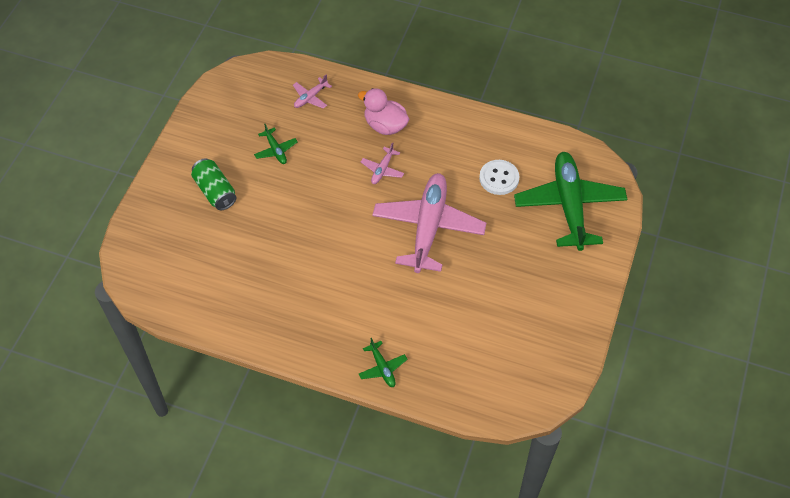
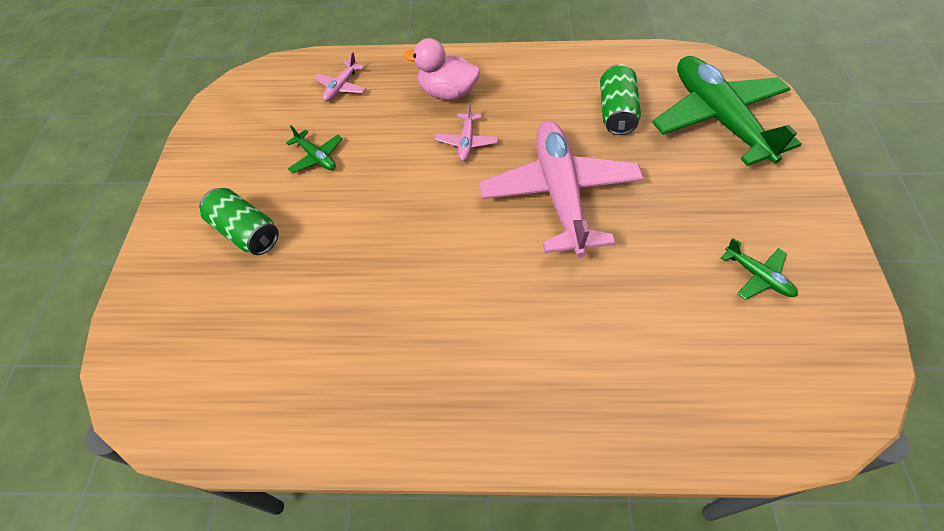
camera: 15 degrees left, 0 degrees up
green plane [359,338,408,387] -> green plane moved to [721,238,798,300]
white button [479,160,520,195] -> green can [600,64,641,135]

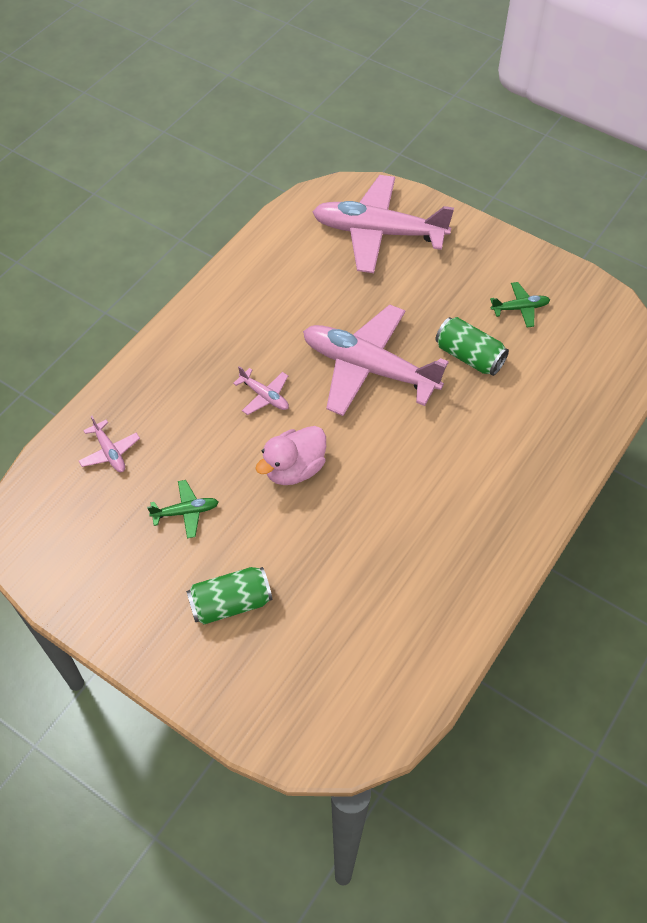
camera: 60 degrees left, 0 degrees up
pink duck [404,38,480,100] -> pink duck moved to [255,426,326,485]
green can [600,64,641,135] -> green can moved to [435,317,509,376]
green plane [652,56,802,166] -> pink plane [312,175,454,273]

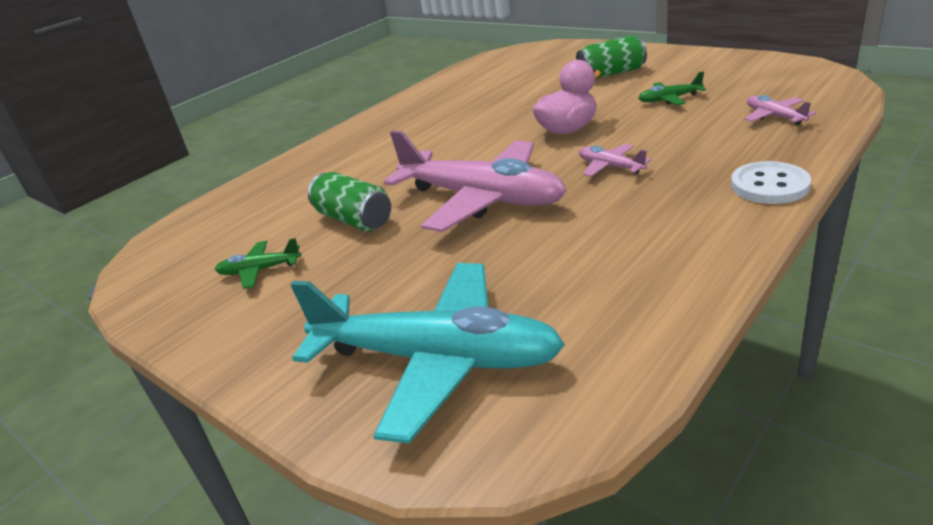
camera: 170 degrees left, 25 degrees down
pink plane [312,175,454,273] -> turquoise plane [290,263,565,443]
none -> white button [731,161,811,204]

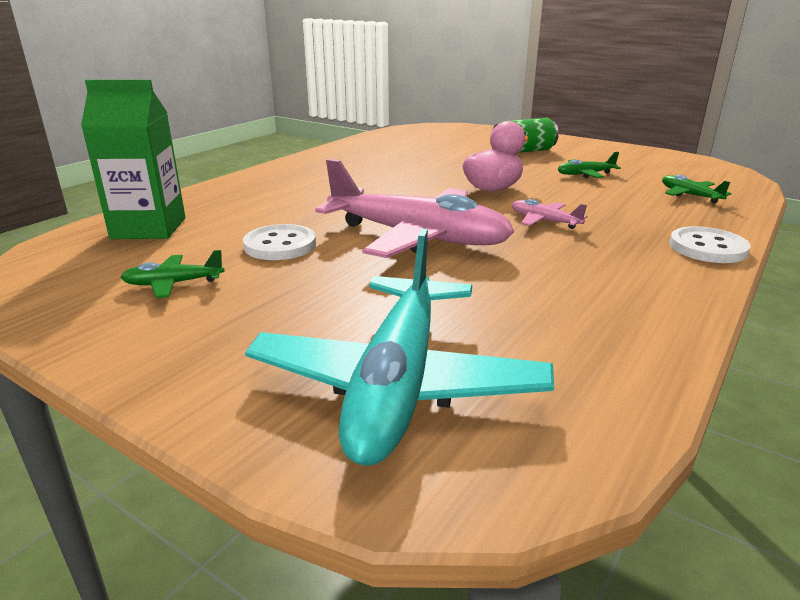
camera: 10 degrees left, 5 degrees down
turquoise plane [290,263,565,443] -> turquoise plane turned 90 degrees clockwise [245,228,554,466]
green can [308,172,391,231] -> white button [243,224,316,260]
pink plane [745,95,816,125] -> green plane [662,175,732,203]
none -> green carton [81,79,185,239]

